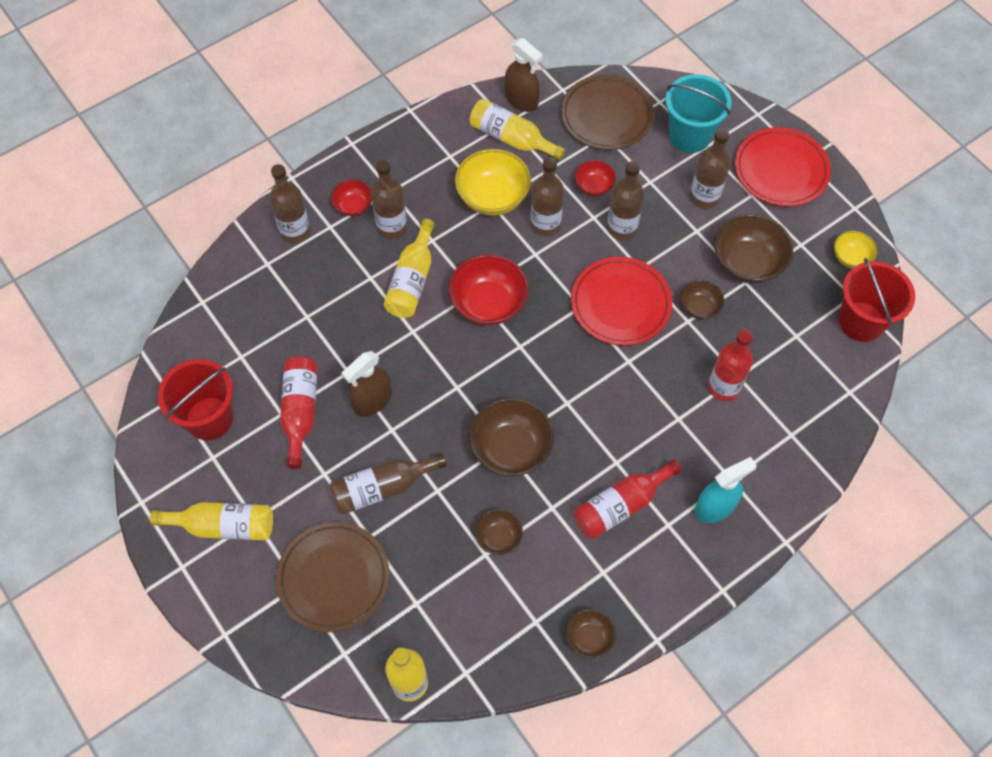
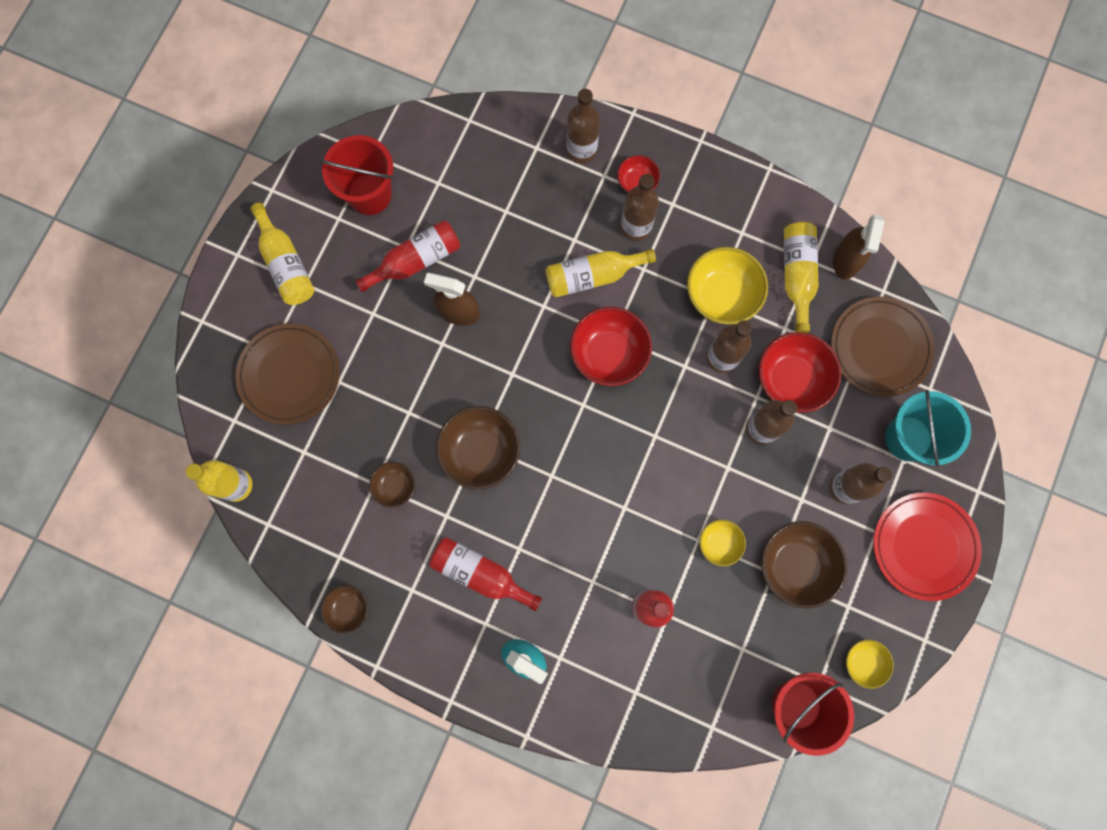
camera: 60 degrees right, 15 degrees up
brown bottle [329,453,447,515] -> none
red plate [571,257,672,346] -> none
red bowl [575,160,616,196] -> red bowl [759,332,841,413], size x1.81
brown bowl [681,280,724,319] -> yellow bowl [699,520,746,566]

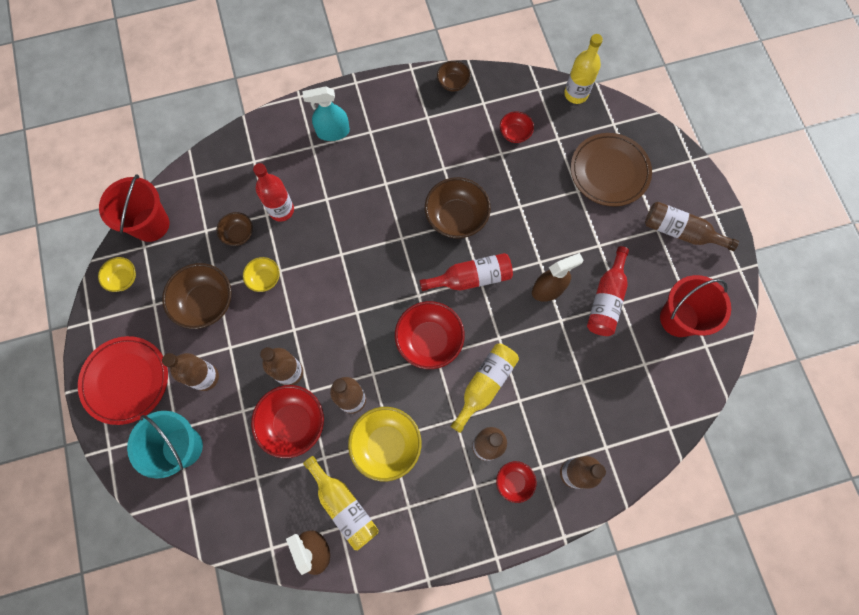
camera: 140 degrees right, 5 degrees down
yellow bottle [250,203,315,305] -> brown bottle [645,202,739,251]
brown bowl [369,462,415,508] -> brown bowl moved to [217,212,253,246]
red bottle [429,537,542,611] -> red bottle moved to [420,253,513,291]
brown plate [831,296,935,397] -> none
none -> red bowl [500,111,534,143]

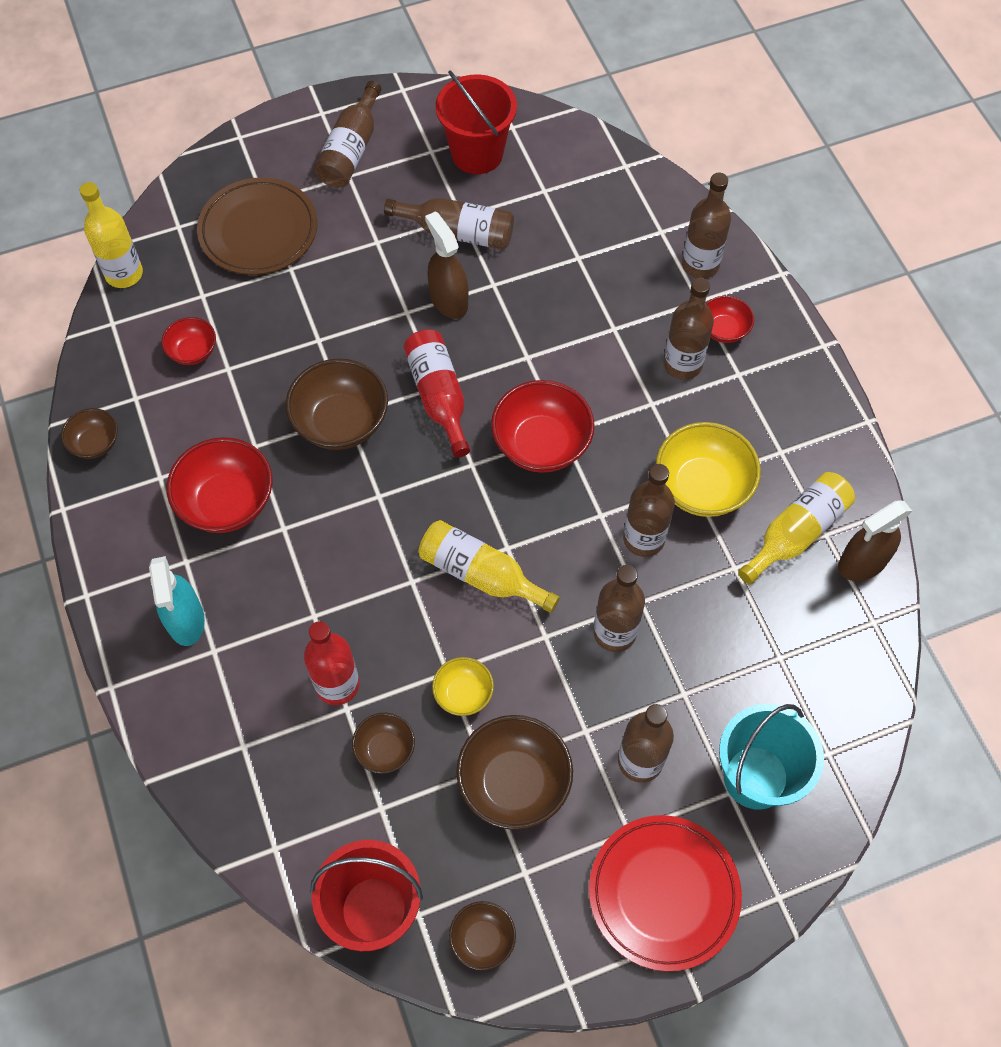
camera: 95 degrees left, 10 degrees down
yellow bowl [98,257,136,292] -> brown bowl [449,901,516,971]
red bowl [251,385,324,458] -> red bowl moved to [167,437,273,533]
yellow bottle [451,343,519,433] -> yellow bottle moved to [419,520,560,613]
red bottle [587,246,629,336] -> brown bottle [384,198,514,250]

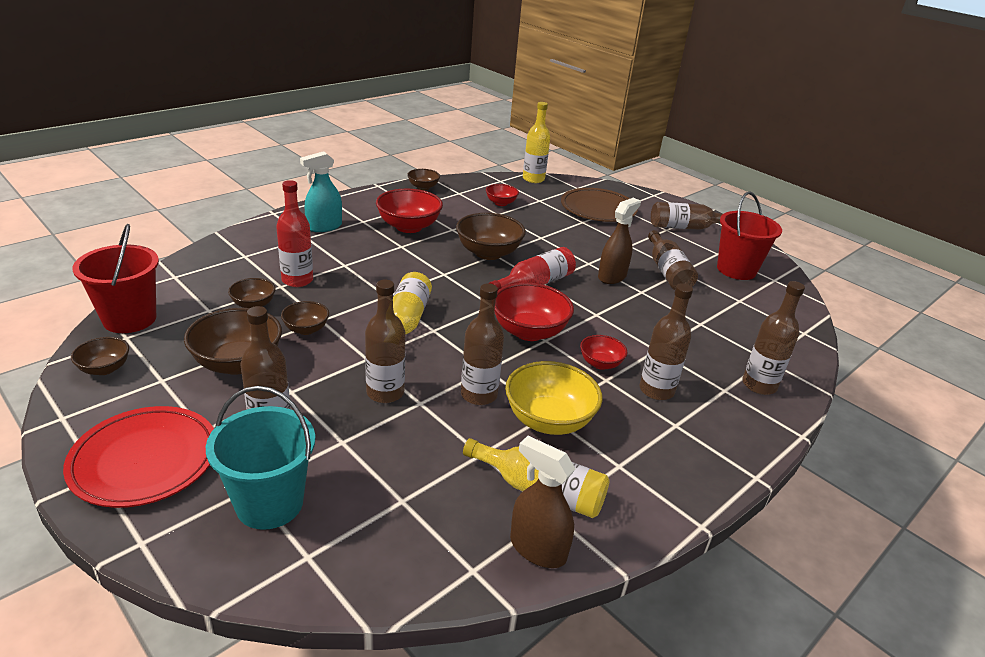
camera: 65 degrees right, 30 degrees down
yellow bowl [432,657,494,716] -> brown bowl [281,301,329,335]
red bowl [706,296,754,343] -> red bowl moved to [580,335,627,370]

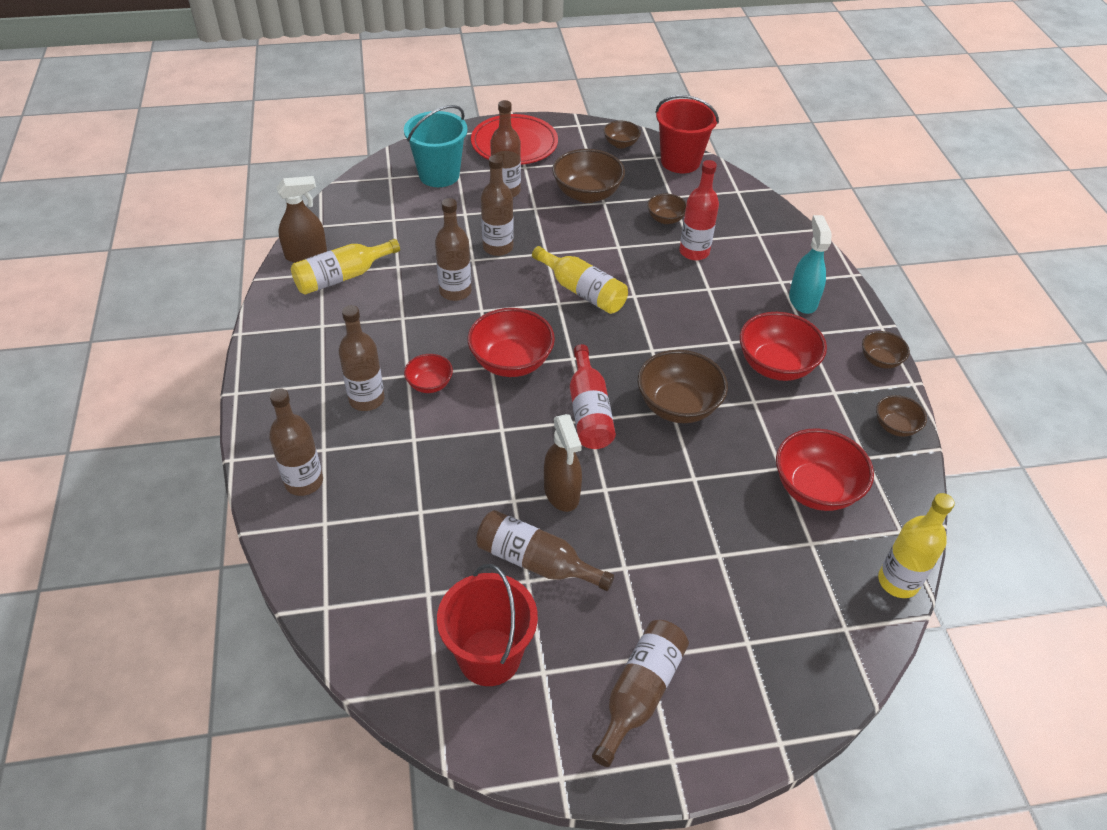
camera: 125 degrees right, 15 degrees up
brown bowl [281,301,329,335] -> brown bowl moved to [862,331,910,369]
red bowl [486,184,519,206] -> red bowl [776,428,874,511], size x1.81
yellow bowl [505,361,602,435] -> none
brown plate [561,188,638,222] -> none

